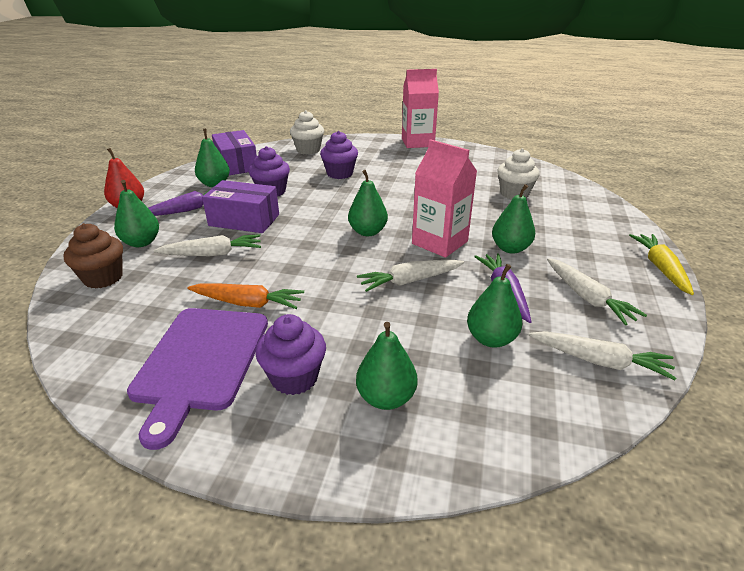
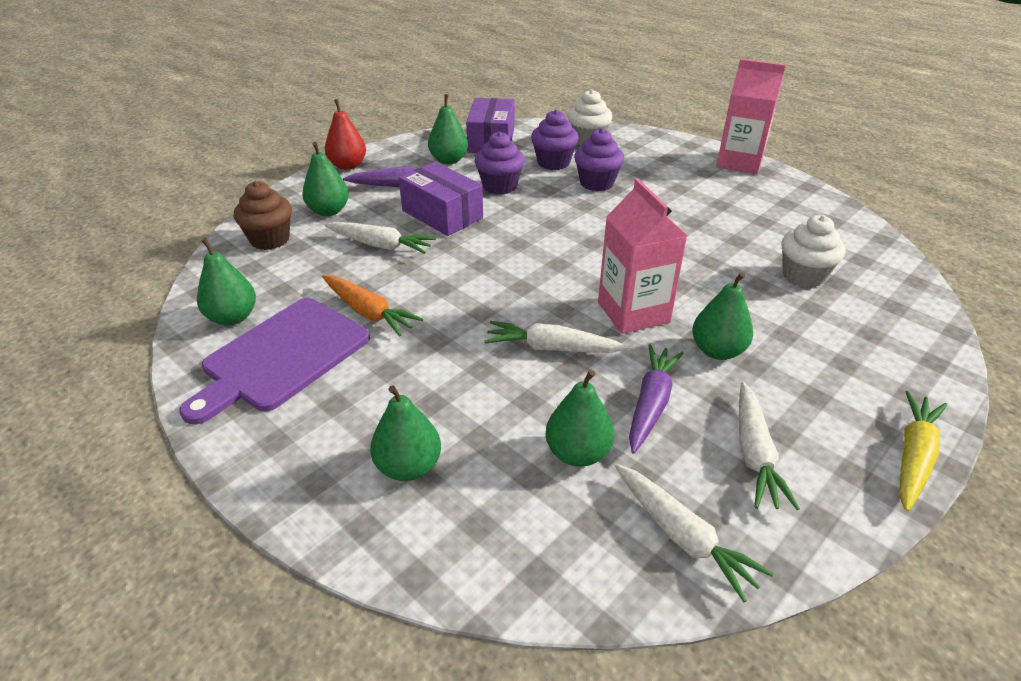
camera: 30 degrees right, 5 degrees up
purple cupcake [255,314,326,395] -> purple cupcake moved to [531,110,579,170]
green pear [348,170,388,236] -> green pear moved to [197,238,256,325]

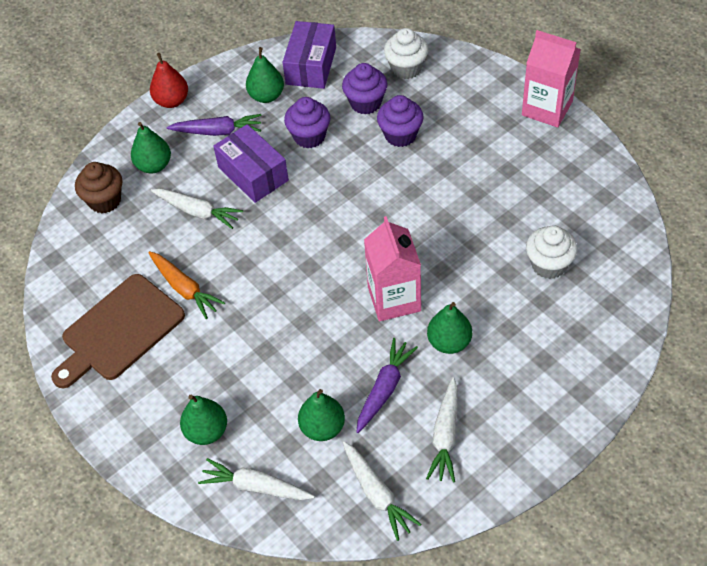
camera: 10 degrees right, 15 degrees up
purple cutting board [180,298,370,425] -> brown cutting board [51,274,185,388]
green pear [197,238,256,325] -> none
white carrot [485,321,628,353] -> white carrot moved to [198,458,315,500]
yellow carrot [899,391,947,511] -> none

